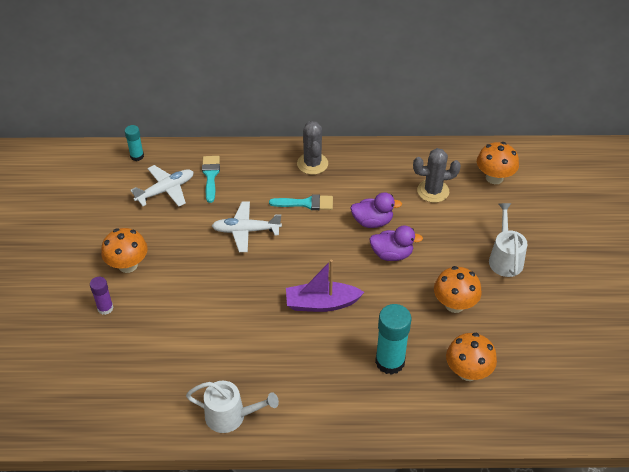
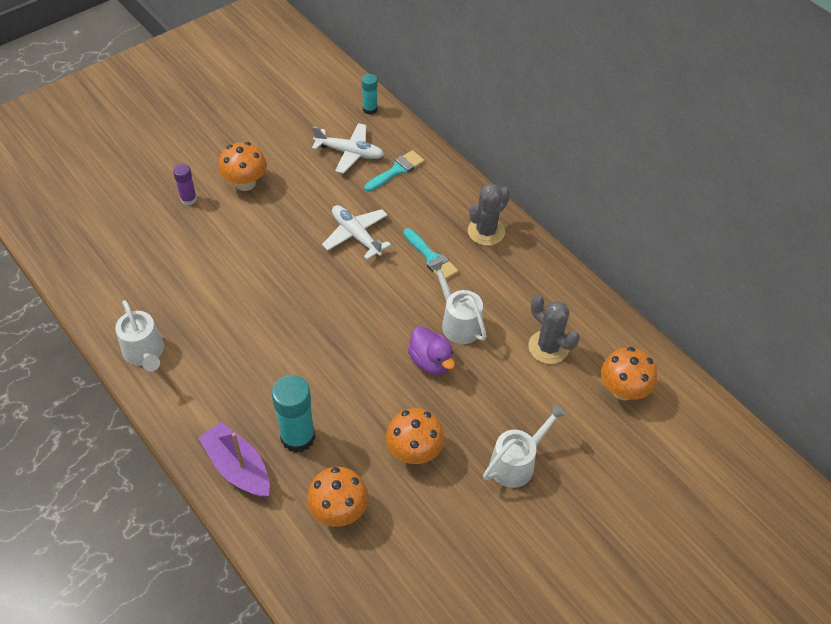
camera: 50 degrees right, 5 degrees up
purple boat [286,260,364,312] -> purple boat moved to [199,422,270,497]
purple duck [350,192,402,228] -> white watering can [429,260,487,344]

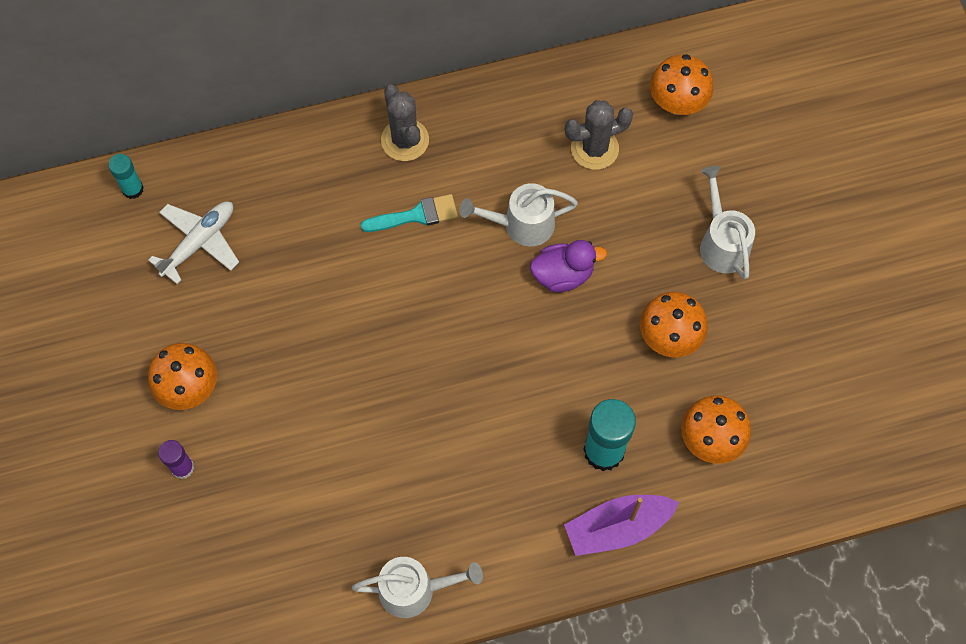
camera: 65 degrees left, 15 degrees up
white plane [322,205,391,260] -> none
turquoise brush [364,150,425,192] -> none

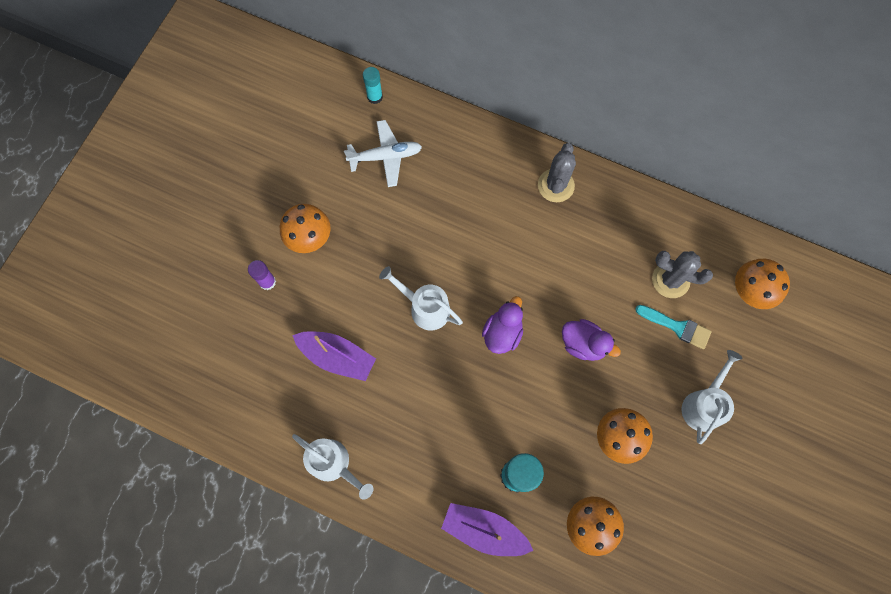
camera: 40 degrees right, 5 degrees up
turquoise brush [360,194,458,232] -> turquoise brush moved to [635,305,712,349]
white watering can [460,183,578,246] -> white watering can moved to [379,266,463,330]
none -> purple boat [292,331,376,381]
none -> purple duck [482,296,523,354]

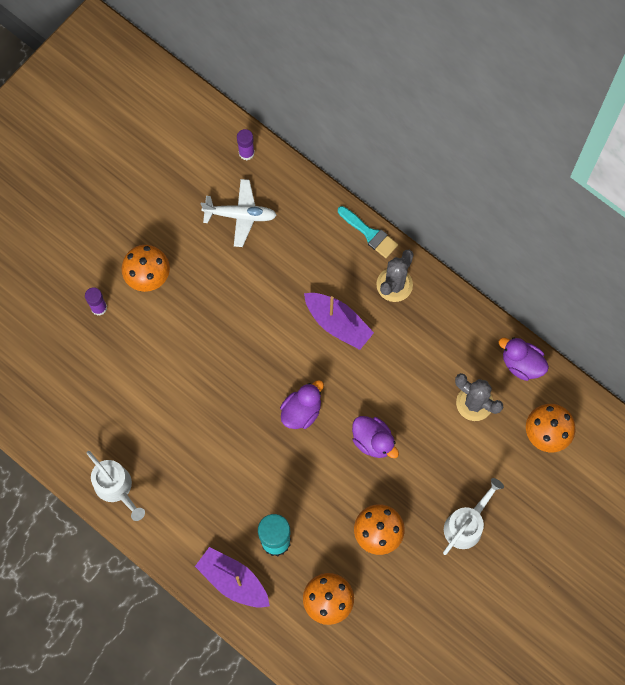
camera: 15 degrees right, 0 degrees up
purple boat [292,331,376,381] -> purple boat moved to [304,293,374,350]
turquoise glue stick [363,67,383,104] -> purple glue stick [237,129,255,160]
white watering can [379,266,463,330] -> none
turquoise brush [635,305,712,349] -> turquoise brush moved to [338,206,398,258]
none -> purple duck [498,337,549,381]

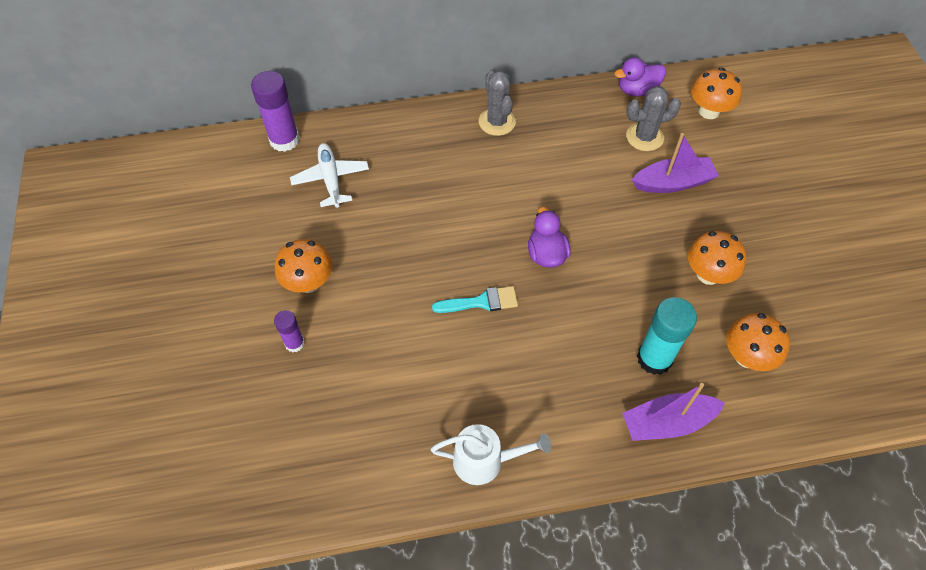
camera: 50 degrees left, 15 degrees down
white plane [201,179,277,247] -> white plane turned 60 degrees counterclockwise [290,143,369,208]
purple glue stick [237,129,255,160] -> purple glue stick [251,71,300,152], size x1.79
purple boat [304,293,374,350] -> purple boat moved to [632,133,719,193]
turquoise brush [338,206,398,258] -> turquoise brush moved to [432,286,518,313]
purple duck [352,416,399,458] -> none
white watering can [443,478,504,555] -> none

